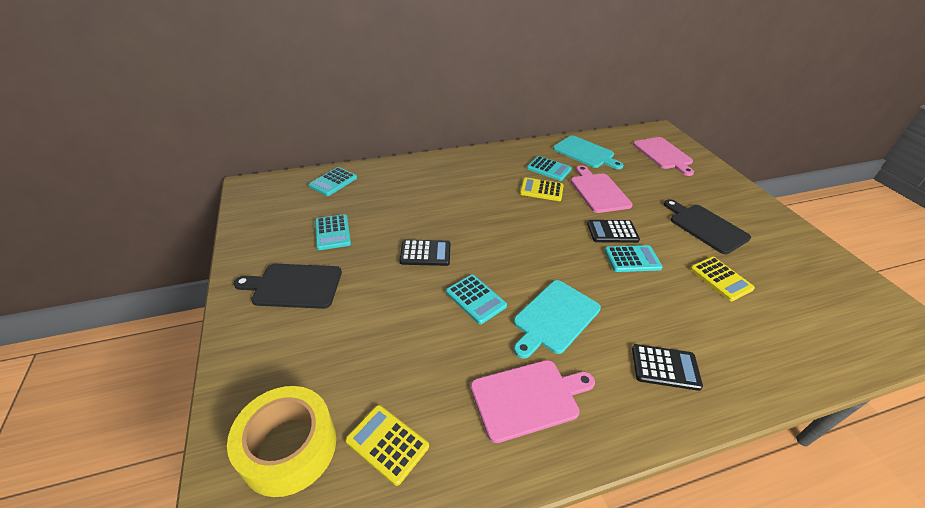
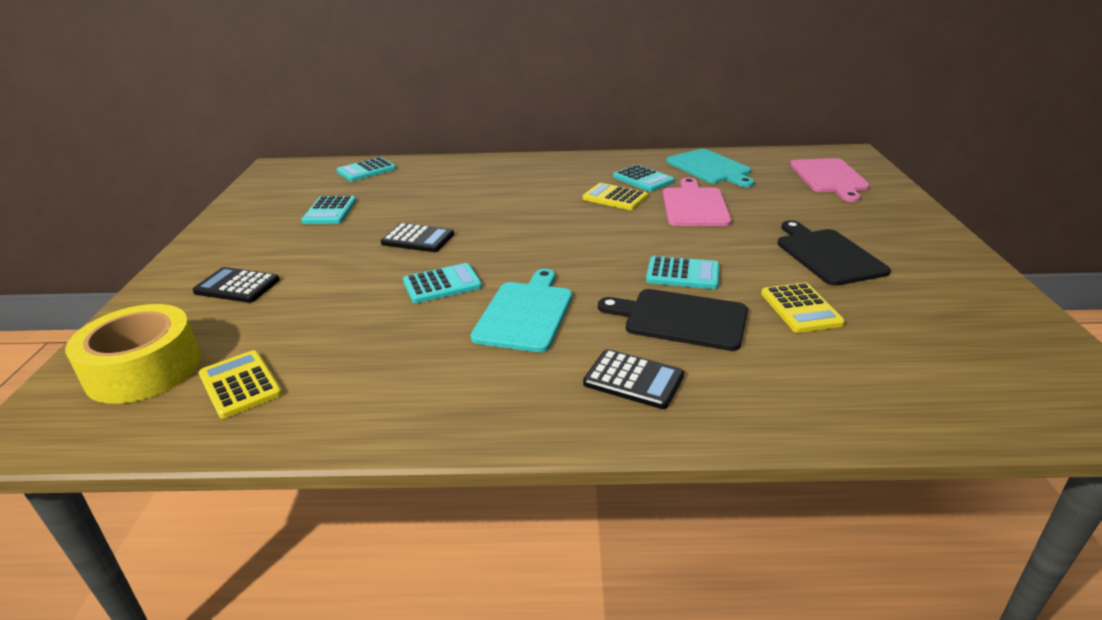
camera: 20 degrees right, 10 degrees down
black cutting board [233,264,342,309] -> black cutting board moved to [598,289,748,351]
turquoise calculator [446,275,507,324] -> turquoise calculator turned 90 degrees counterclockwise [403,263,482,303]
pink cutting board [470,360,595,443] -> none
turquoise cutting board [513,280,601,359] -> turquoise cutting board turned 135 degrees clockwise [471,269,572,352]
black calculator [587,220,640,243] -> black calculator moved to [192,267,280,303]

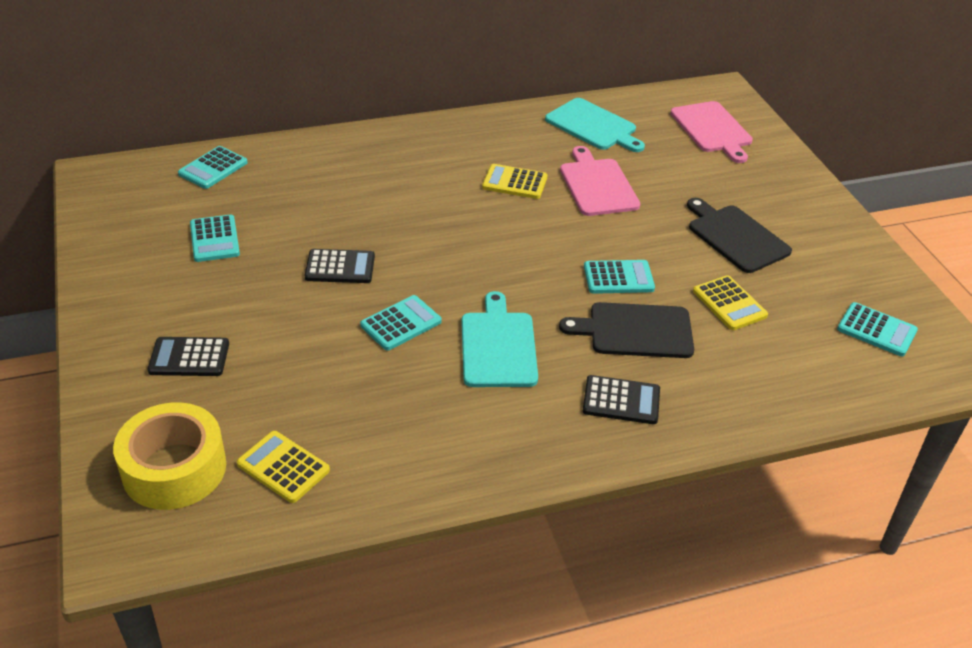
camera: 20 degrees left, 10 degrees up
turquoise calculator [613,165,675,192] -> turquoise calculator moved to [837,302,918,356]

